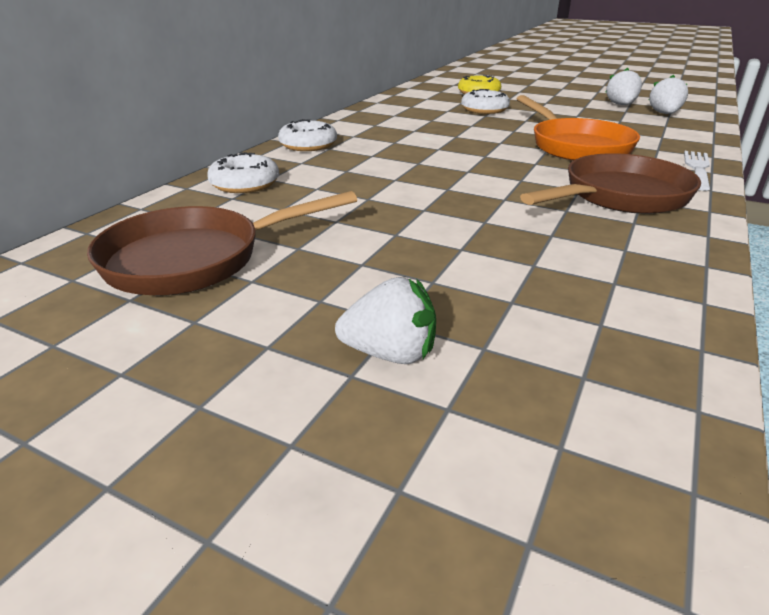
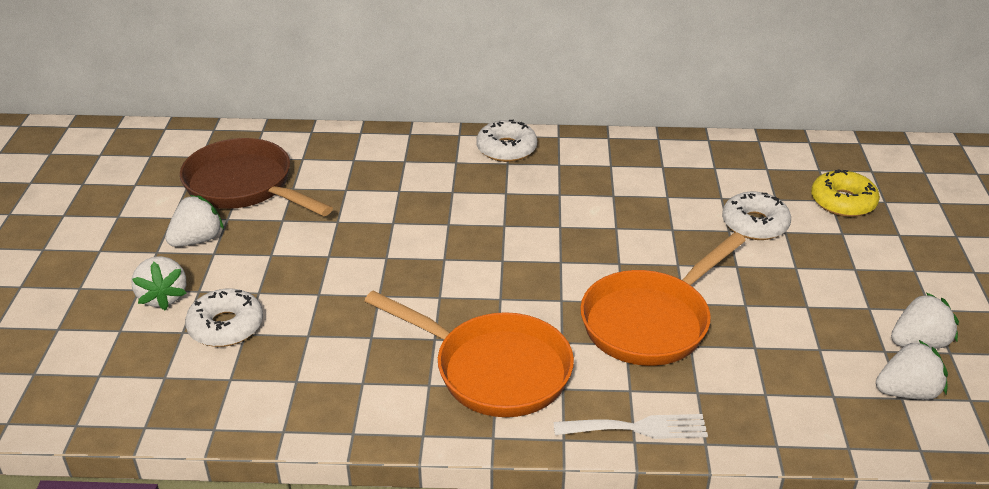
camera: 65 degrees right, 5 degrees up
white donut [207,152,279,193] -> white donut moved to [185,288,263,347]
brown pan [520,153,701,214] -> orange pan [365,291,574,417]
none -> white strawberry [165,195,224,247]

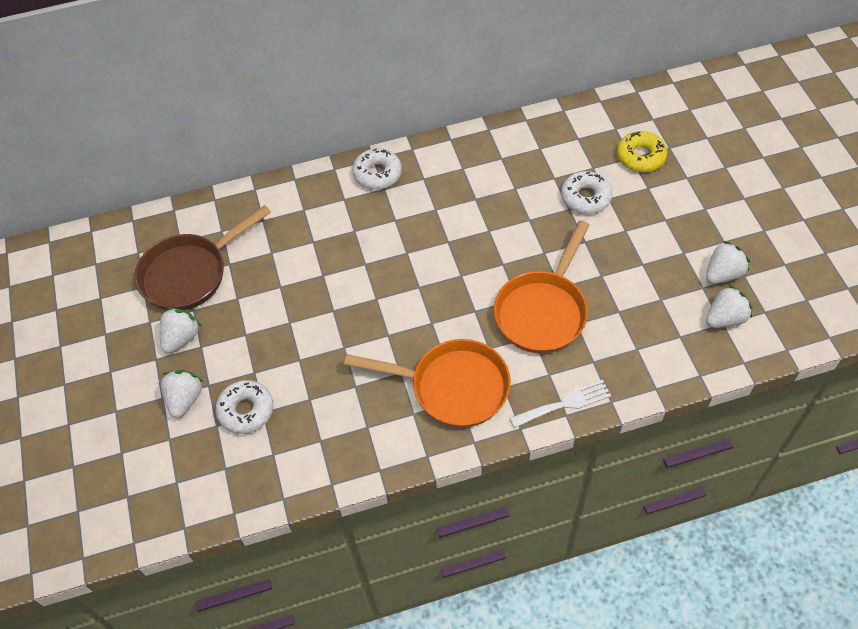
camera: 15 degrees left, 20 degrees up
white strawberry [131,256,187,310] -> white strawberry turned 135 degrees counterclockwise [160,370,203,418]
brown pan [180,138,333,216] -> brown pan turned 60 degrees counterclockwise [134,205,271,310]

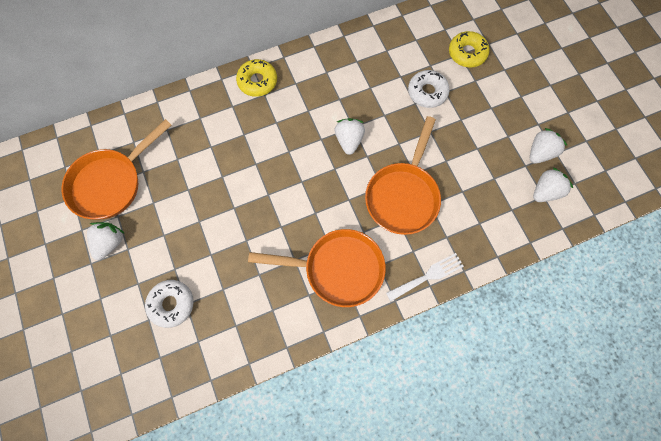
camera: 10 degrees left, 15 degrees up
brown pan [134,205,271,310] -> orange pan [62,119,171,219]
white strawberry [160,370,203,418] -> white strawberry moved to [335,118,365,155]
white donut [352,148,402,190] -> yellow donut [236,59,277,97]

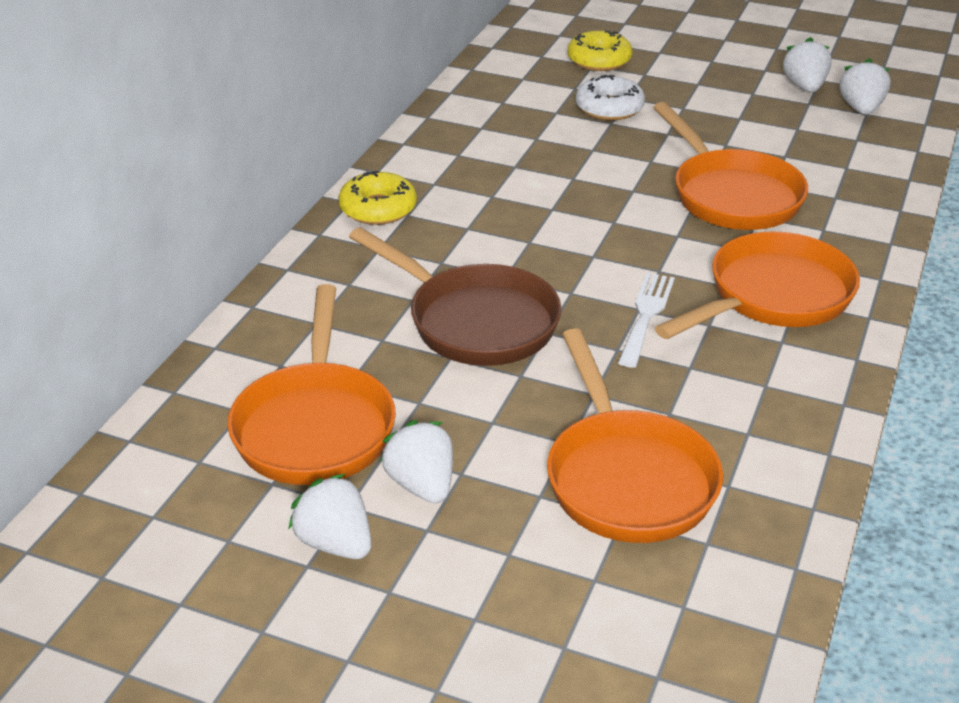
camera: 45 degrees left, 35 degrees down
white donut [145,280,194,328] -> orange pan [547,328,723,543]
white strawberry [335,118,365,155] -> white strawberry moved to [288,474,371,559]
white fork [386,253,464,301] -> white fork moved to [618,273,675,368]
none -> brown pan [349,227,562,366]

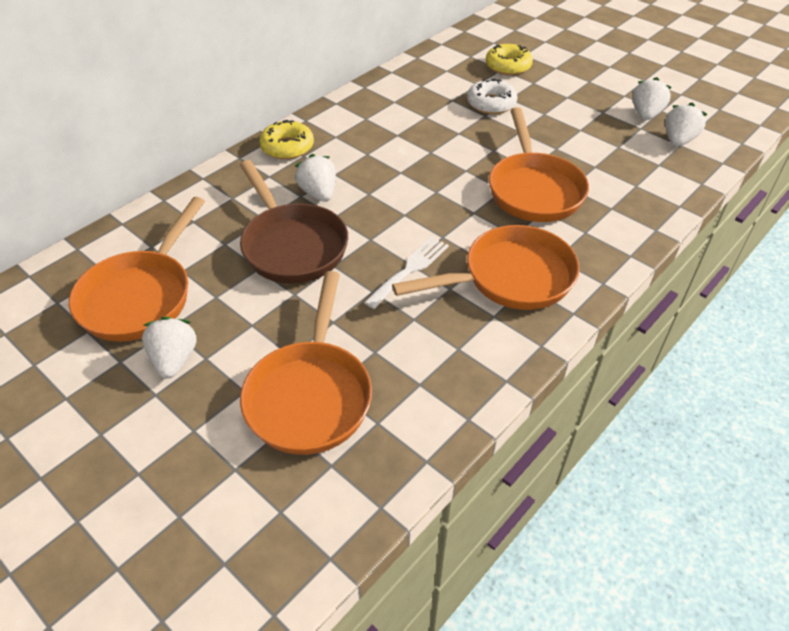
camera: 20 degrees right, 10 degrees up
white strawberry [288,474,371,559] -> white strawberry moved to [295,154,336,202]

